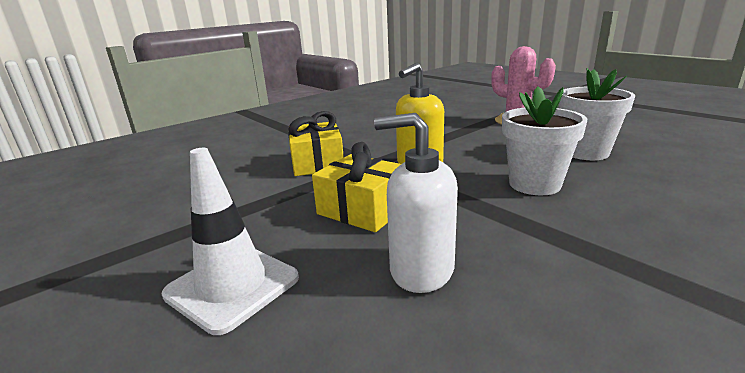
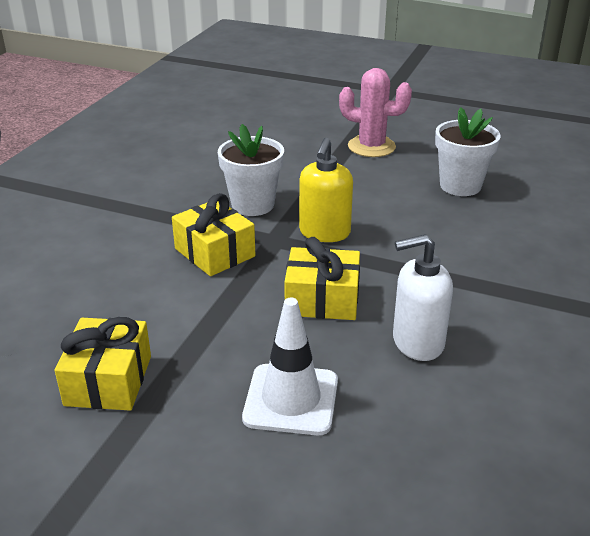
camera: 30 degrees left, 10 degrees up
white flower pot [502,86,587,195] -> white flower pot moved to [218,124,284,216]
none -> yellow gift [55,317,151,411]

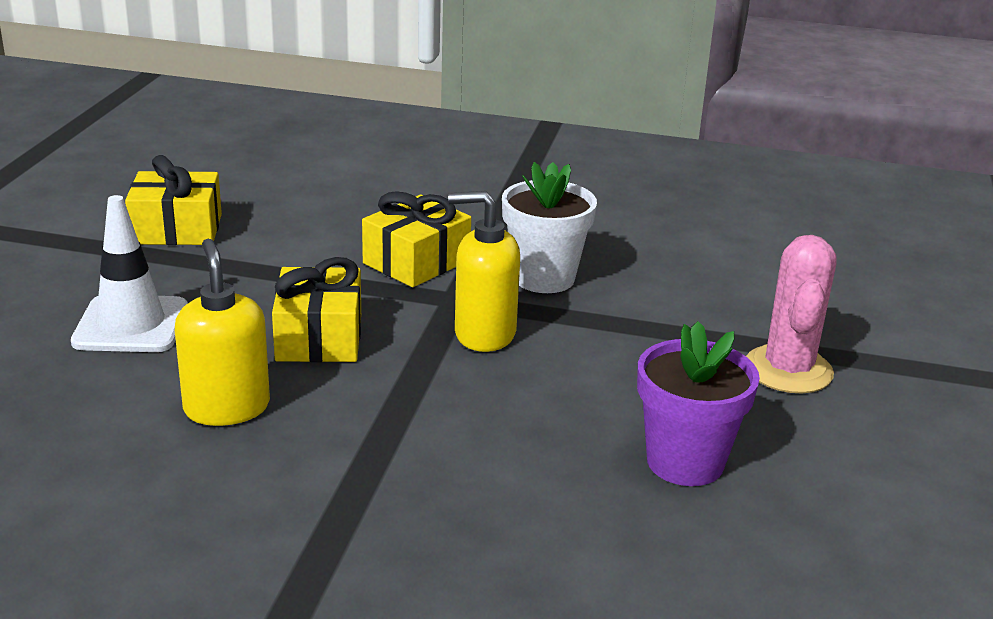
camera: 80 degrees right, 5 degrees down
white soap dispenser [393,234,453,361] -> yellow soap dispenser [175,239,270,426]
white flower pot [435,107,500,196] -> purple flower pot [637,321,760,486]

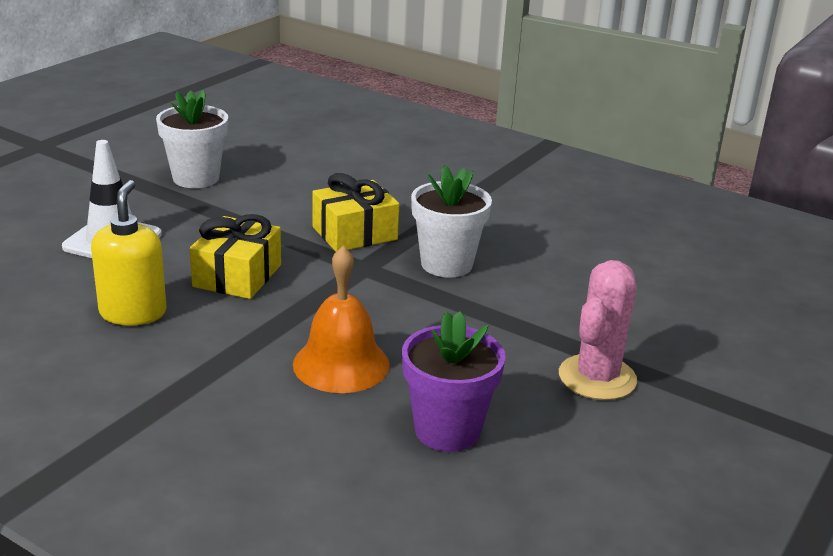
camera: 20 degrees right, 0 degrees up
yellow gift [125,155,222,245] -> white flower pot [156,90,228,188]
yellow soap dispenser [448,191,520,352] -> none
none -> orange bell [293,246,390,393]

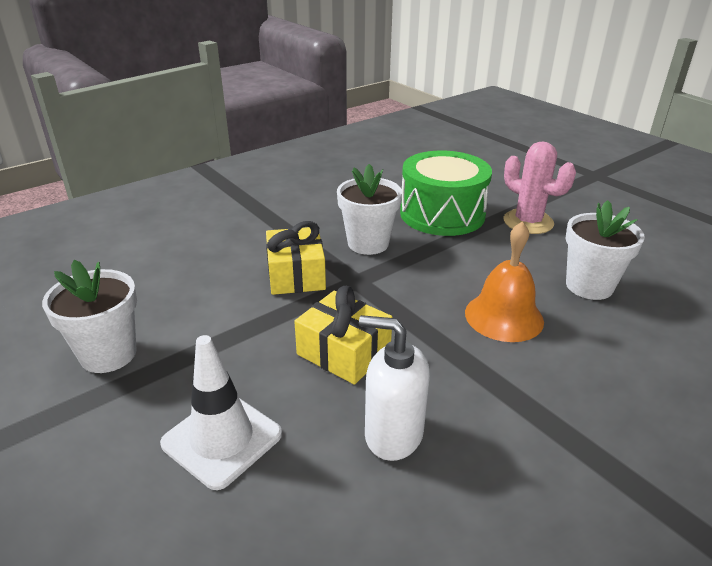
camera: 70 degrees left, 5 degrees up
yellow soap dispenser [91,180,166,325] -> white soap dispenser [359,315,430,461]
purple flower pot [402,311,506,452] -> white flower pot [566,200,645,300]
none -> green drum [400,151,492,236]

